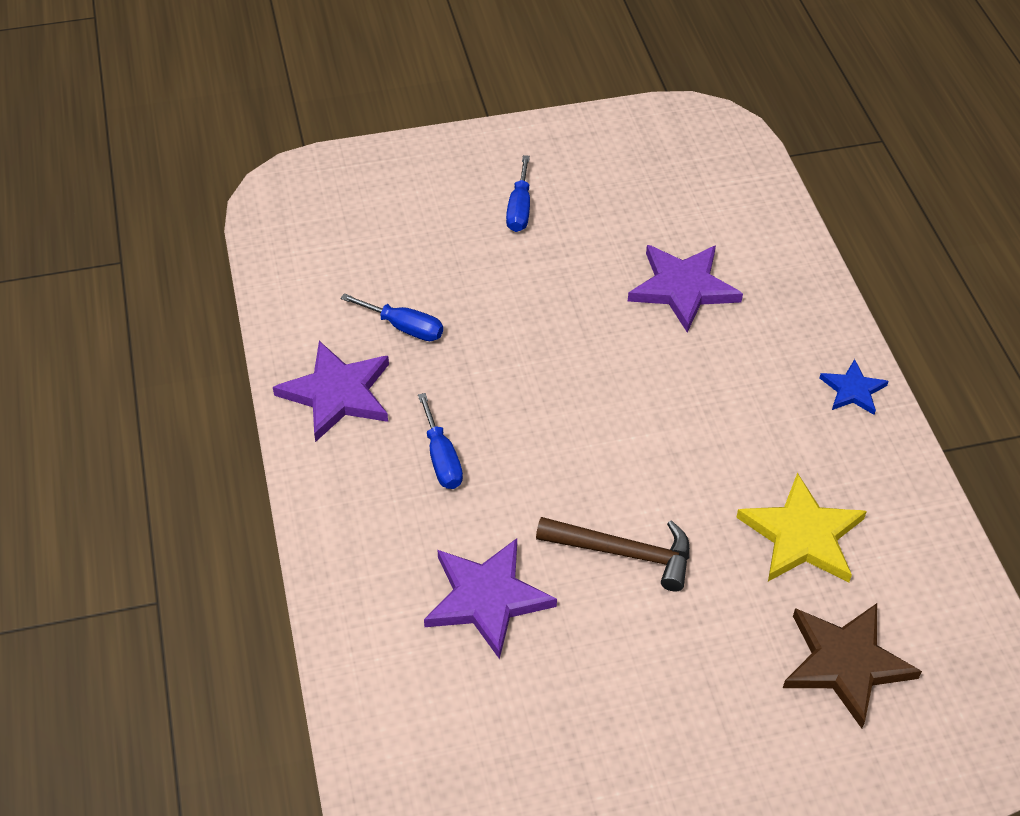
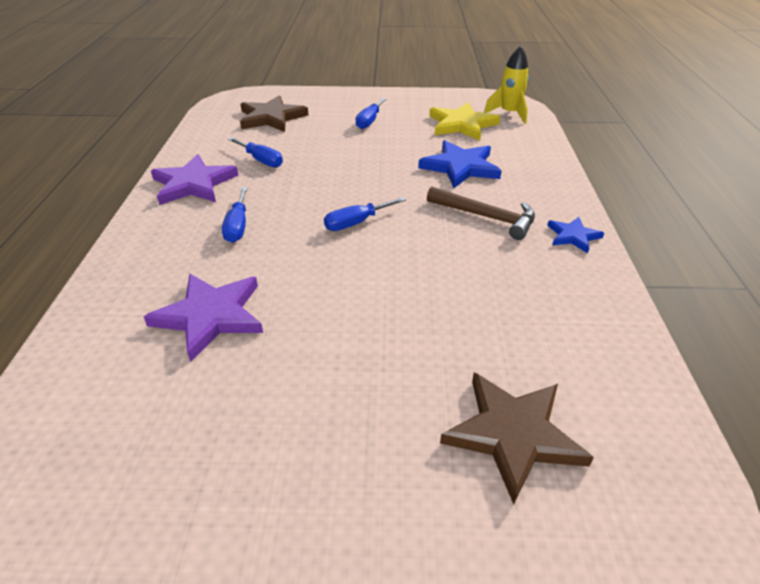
camera: 15 degrees right, 10 degrees down
brown hammer [536,517,690,591] -> brown hammer moved to [427,187,535,240]
purple star [628,245,743,332] -> blue star [418,140,502,188]
yellow star [736,473,867,583] -> yellow star moved to [429,102,500,141]
none -> brown star [240,95,308,132]
none -> blue screwdriver [324,197,406,231]
none -> yellow rocket [484,45,529,124]

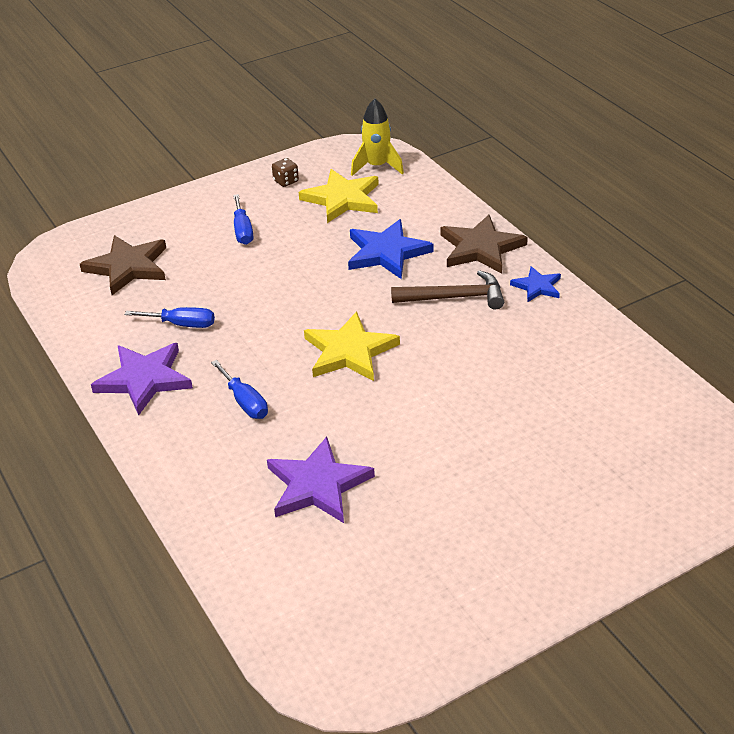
camera: 30 degrees left, 0 degrees up
blue screwdriver [324,197,406,231] -> yellow star [304,311,400,381]
brown star [440,372,594,504] -> brown star moved to [440,214,528,274]
none -> brown dice [272,158,299,187]

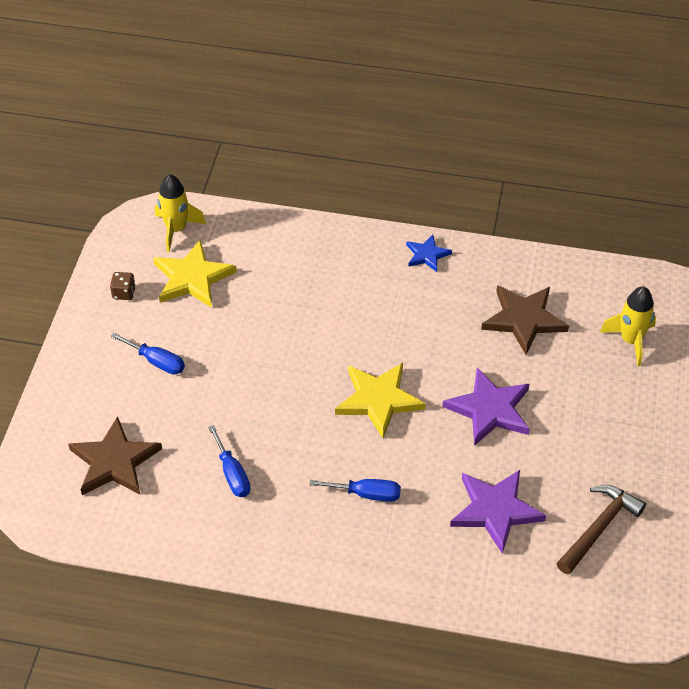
camera: 50 degrees left, 10 degrees up
purple star [91,343,193,416] -> purple star moved to [442,368,530,446]
blue screwdriver [125,307,215,328] -> blue screwdriver turned 105 degrees clockwise [208,425,251,497]
blue star [348,219,433,279] -> none
brown hammer [391,270,504,309] -> brown hammer moved to [556,485,646,575]
brown star [440,214,528,274] -> brown star moved to [481,285,569,355]
none -> yellow rocket [600,286,656,366]

